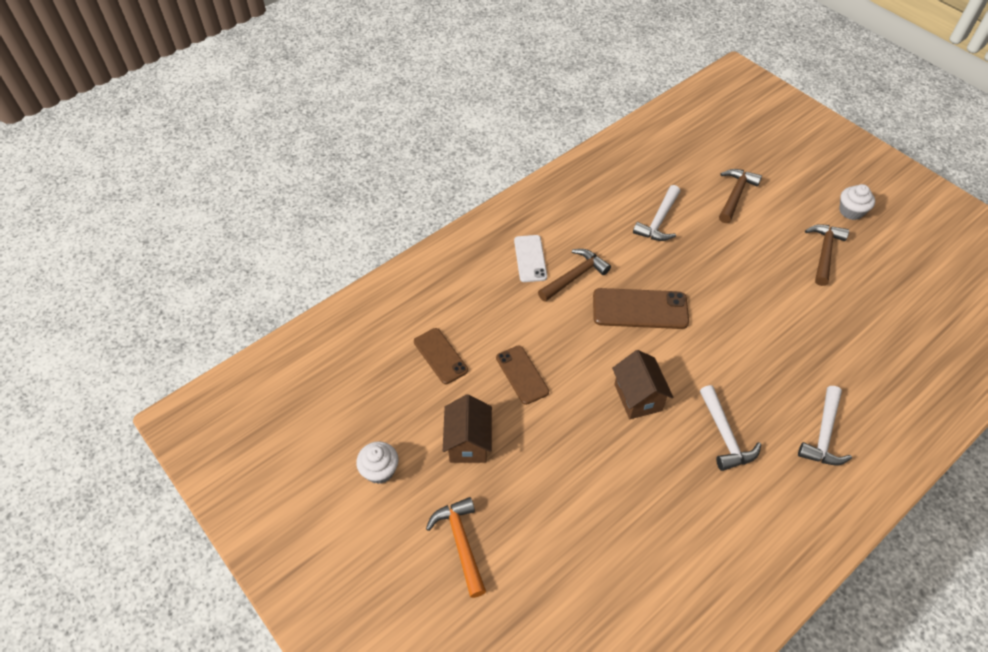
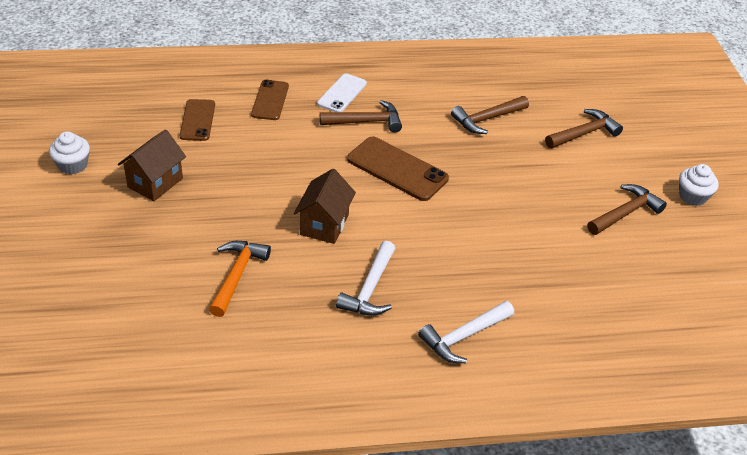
camera: 30 degrees right, 10 degrees down
orange hammer [426,497,486,598] -> orange hammer moved to [209,241,271,317]
brown phone [496,345,549,405] -> brown phone moved to [251,80,289,120]
white hammer [633,185,680,241] -> brown hammer [451,96,529,134]

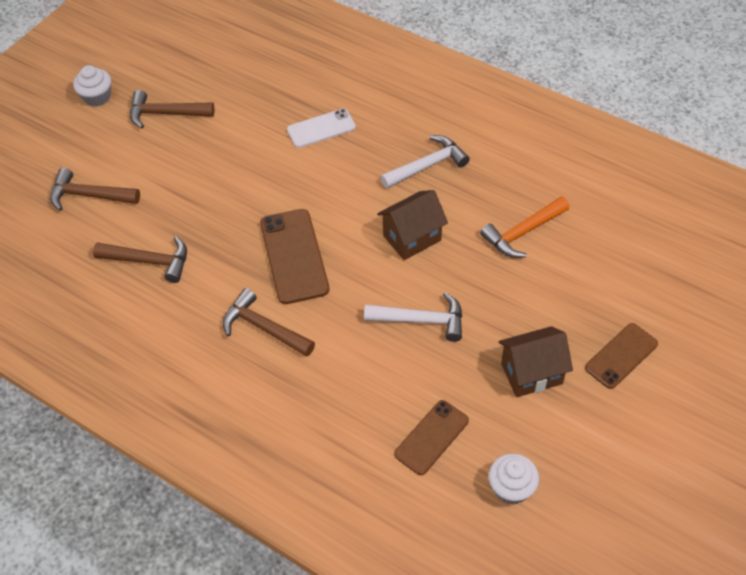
camera: 135 degrees left, 10 degrees up
white cupcake [49,131,90,174] -> white cupcake moved to [489,454,539,504]
brown phone [251,80,289,120] -> brown phone moved to [585,323,658,389]
white phone [317,73,367,112] -> white phone moved to [287,109,356,148]
white hammer [418,301,514,363] -> white hammer moved to [364,292,463,342]

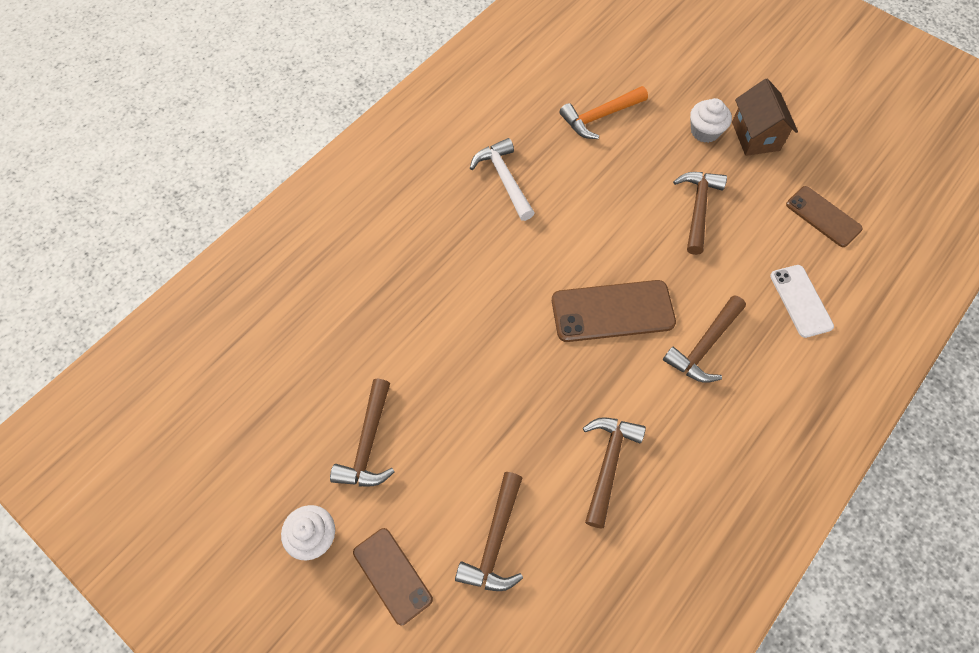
camera: 85 degrees left, 10 degrees up
white phone [287,109,356,148] -> white phone moved to [770,265,834,338]
white hammer [364,292,463,342] -> brown hammer [673,172,727,255]
brown house [377,190,448,260] -> none
orange hammer [480,197,570,258] -> orange hammer turned 90 degrees clockwise [559,86,648,139]
white cupcake [489,454,539,504] -> white cupcake moved to [690,98,732,143]
brown phone [585,323,658,389] -> brown phone moved to [353,528,433,625]

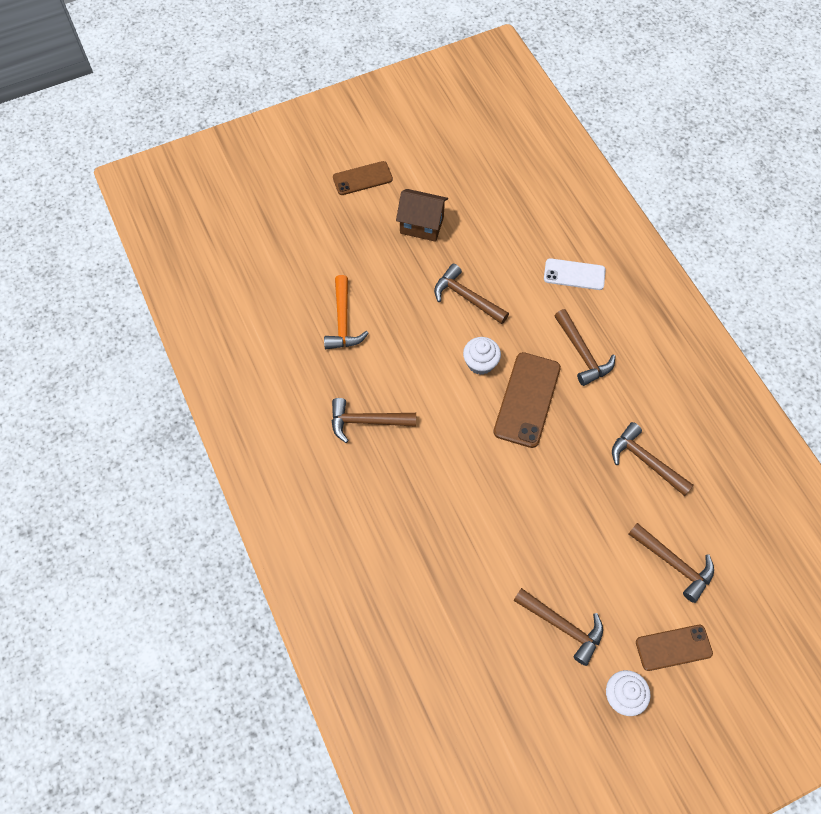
camera: 65 degrees left, 0 degrees up
white hammer [470,138,534,221] -> brown hammer [332,398,416,443]
white cupcake [690,98,732,143] -> white cupcake moved to [463,337,501,375]
brown phone [786,186,863,247] -> brown phone moved to [333,161,393,195]

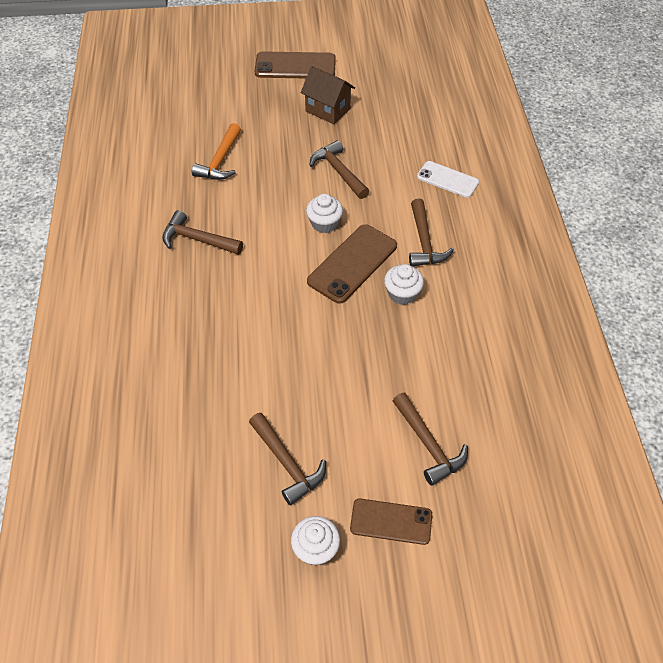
camera: 20 degrees right, 10 degrees down
brown phone [333,161,393,195] -> brown phone [255,51,336,78], size x1.54
brown hammer [612,422,694,496] -> none
none -> white cupcake [384,264,424,305]

